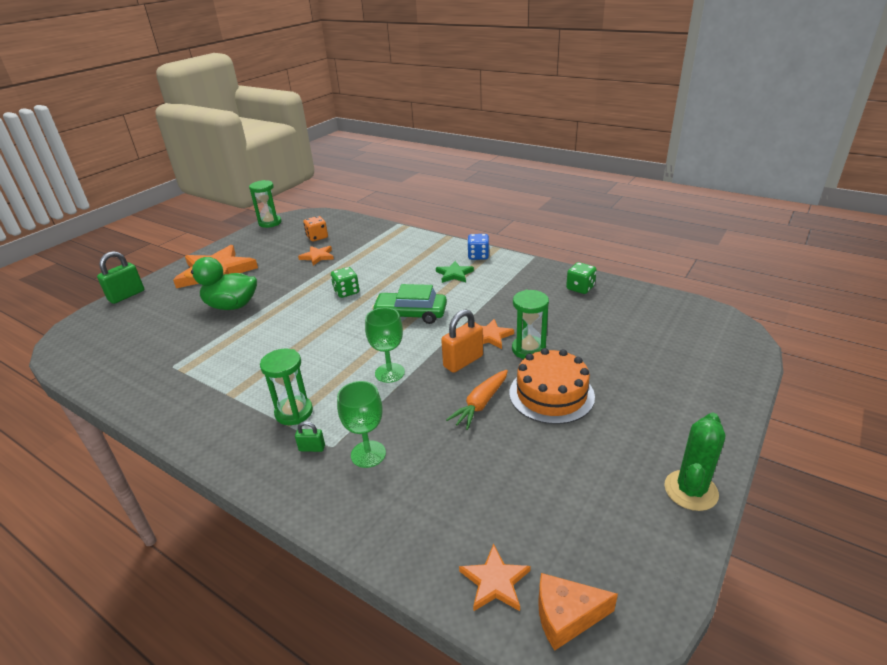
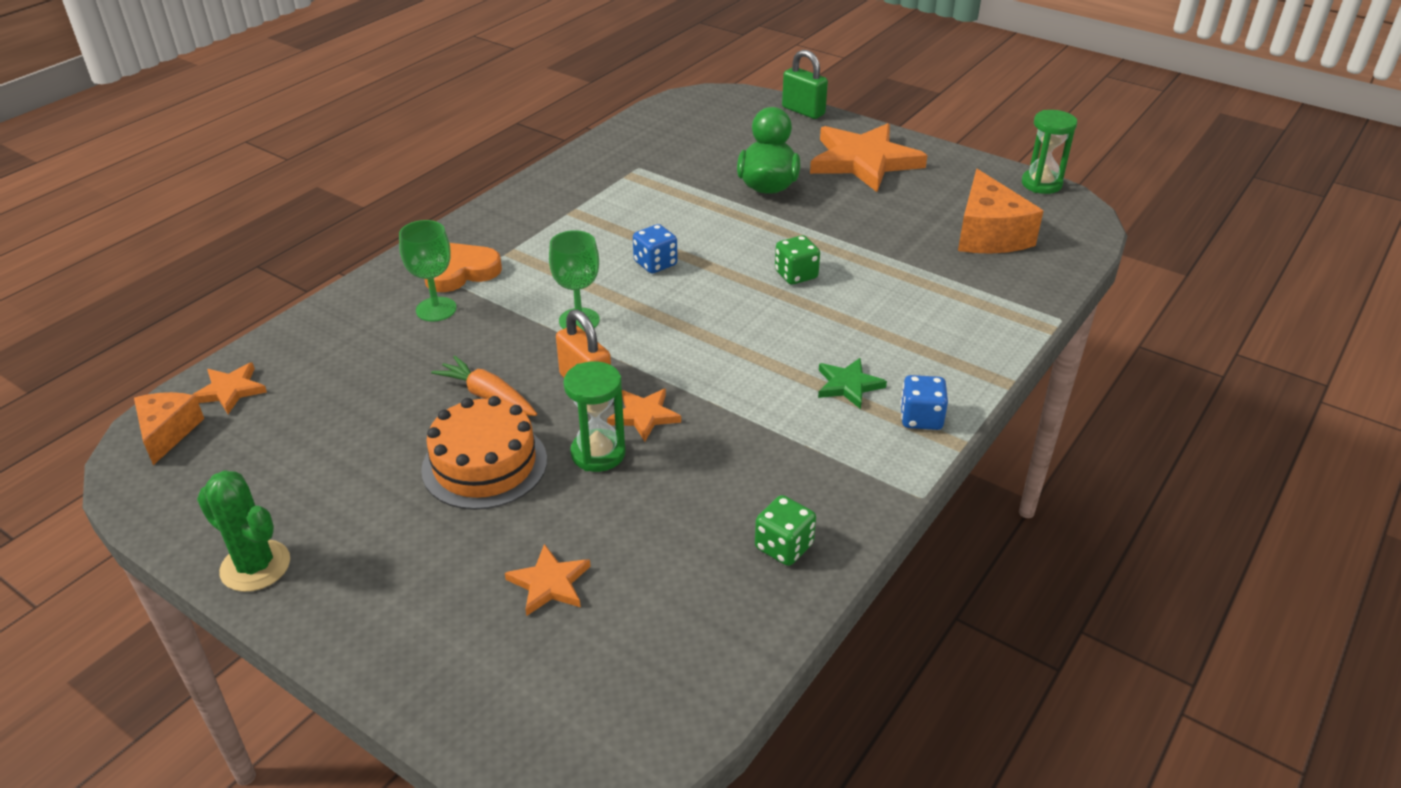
camera: 90 degrees right, 5 degrees up
green hourglass [260,349,313,425] -> none
green padlock [295,421,325,452] -> orange heart [424,243,502,292]
orange star [298,246,334,266] -> orange star moved to [505,544,591,616]
orange dice [303,216,328,241] -> orange cheese [958,169,1043,254]
green car [372,284,447,324] -> none
none -> blue dice [633,224,678,273]

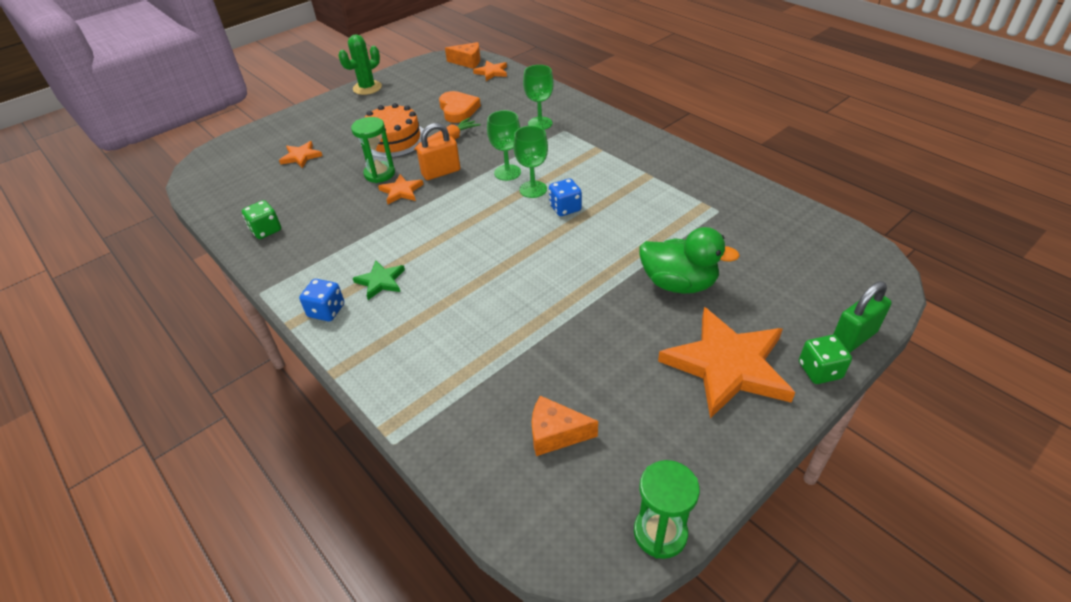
camera: 105 degrees right, 5 degrees up
orange heart [424,243,502,292] -> orange heart moved to [439,91,481,123]
green dice [775,235,820,285] -> green dice moved to [799,335,852,384]
orange cheese [958,169,1043,254] -> orange cheese [532,396,598,456], size x0.61
none -> green goblet [513,126,548,198]

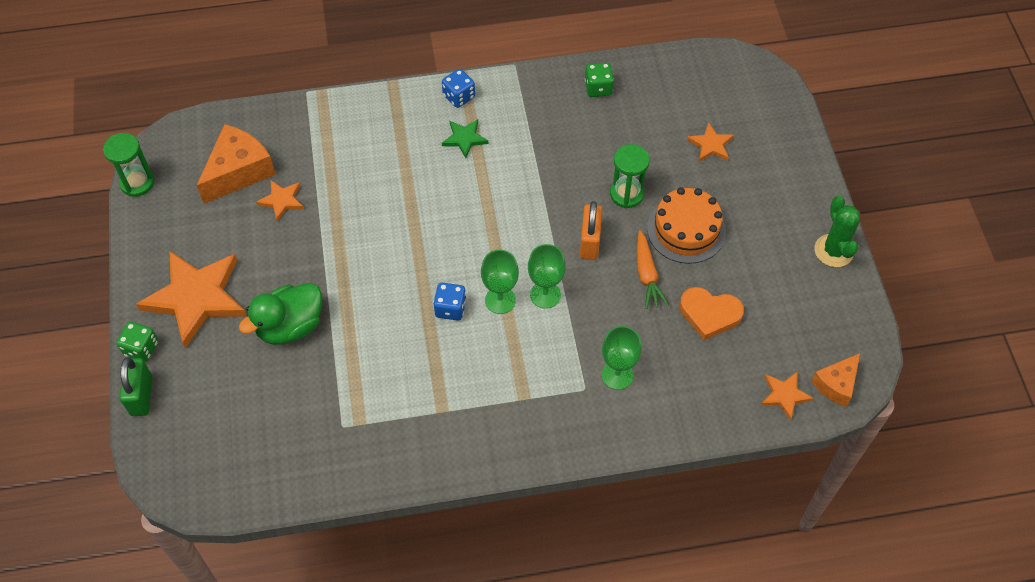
camera: 120 degrees right, 15 degrees up
orange star [378,174,424,204] -> orange star moved to [256,180,304,221]
orange cheese [532,396,598,456] -> orange cheese [196,124,276,204], size x1.63

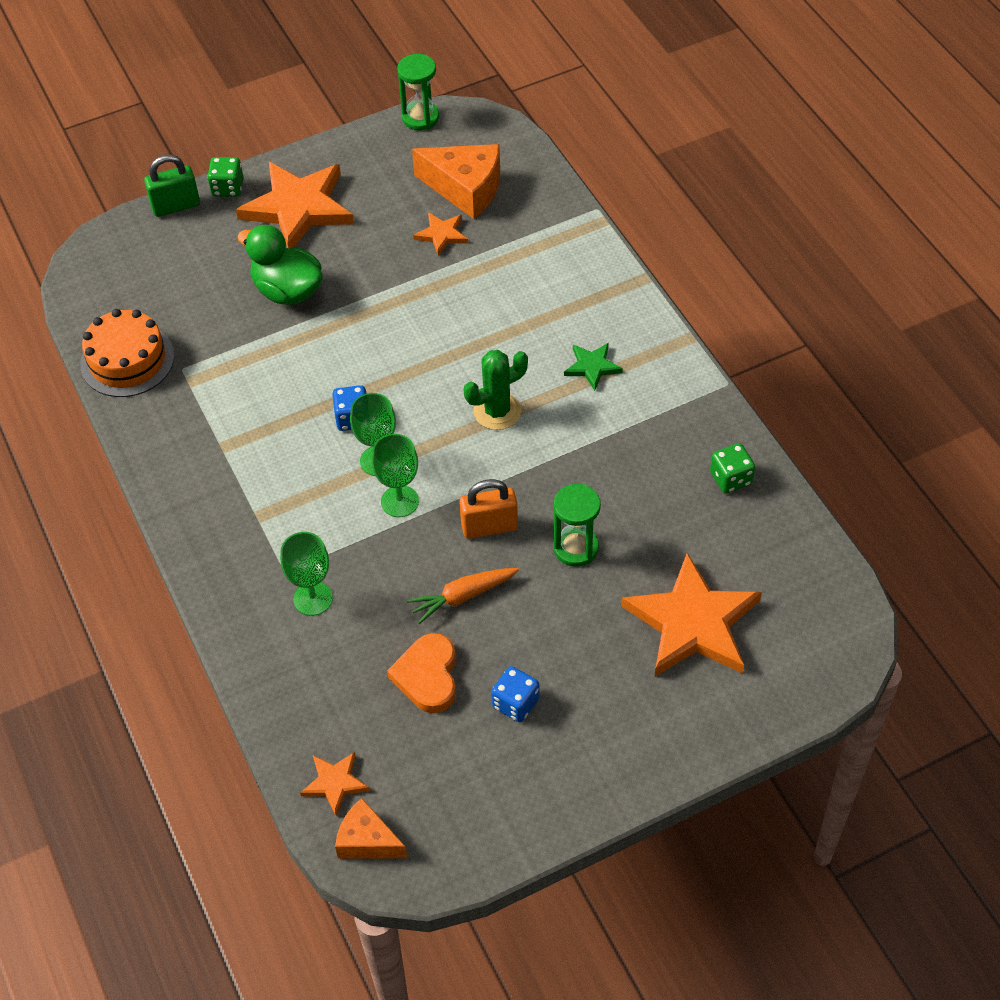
camera: 75 degrees right, 5 degrees down
blue dice [442,69,475,108] -> blue dice moved to [491,666,540,722]
orange cake [647,187,726,264] -> orange cake moved to [80,309,174,397]
orange star [687,123,734,162] -> orange star [621,553,762,677], size x2.15
green cactus [814,196,860,267] -> green cactus moved to [464,350,528,430]

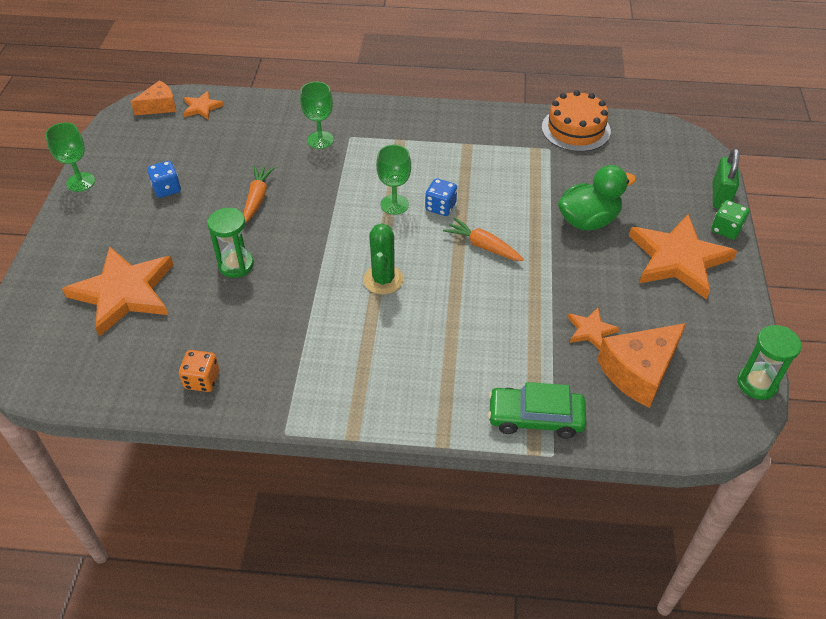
camera: 120 degrees right, 5 degrees down
green goblet [372,434,419,517] -> green goblet moved to [45,123,95,192]
orange heart [387,633,456,713] -> none
orange padlock [459,479,518,539] -> none
green star [564,343,623,391] -> none
green dice [710,443,755,494] -> orange dice [179,350,220,392]
none -> orange carrot [443,218,524,261]
none -> green car [488,382,586,438]

